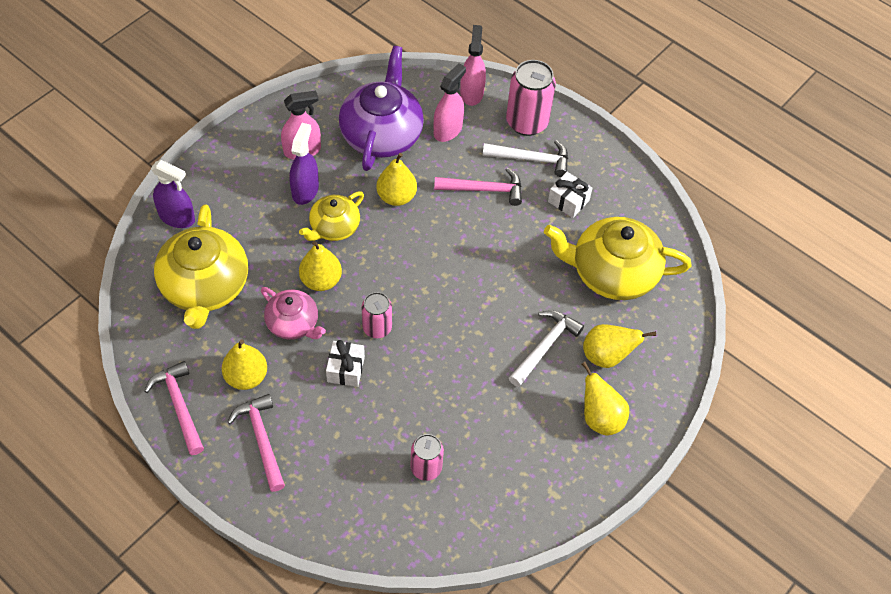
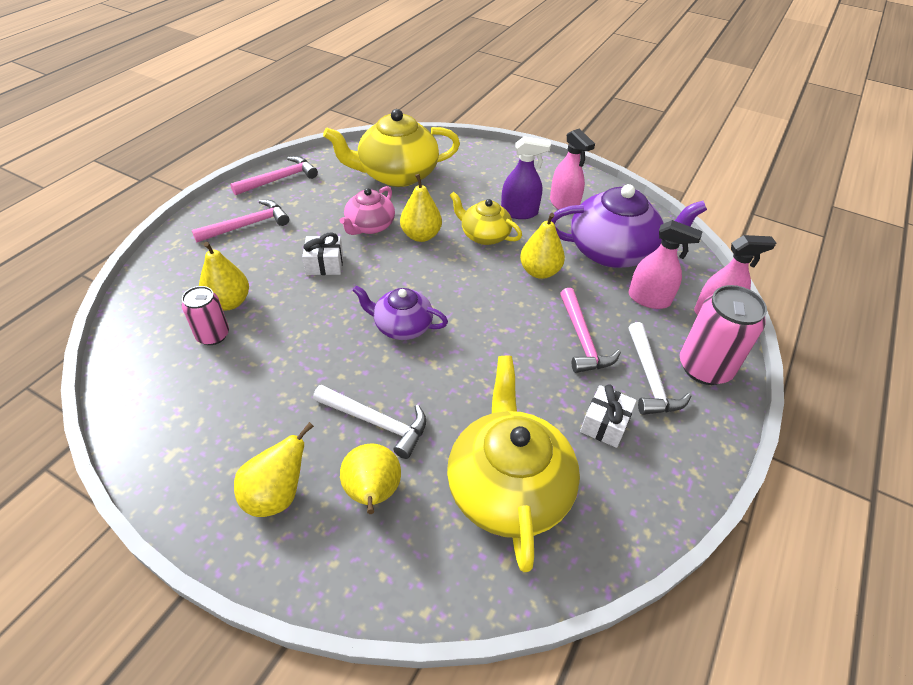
camera: 80 degrees right, 10 degrees down
purple spray bottle [151,160,195,228] -> none
yellow pear [222,340,267,390] -> yellow pear moved to [199,242,249,311]
pink can [362,292,392,338] -> none
none -> purple teapot [352,285,448,340]

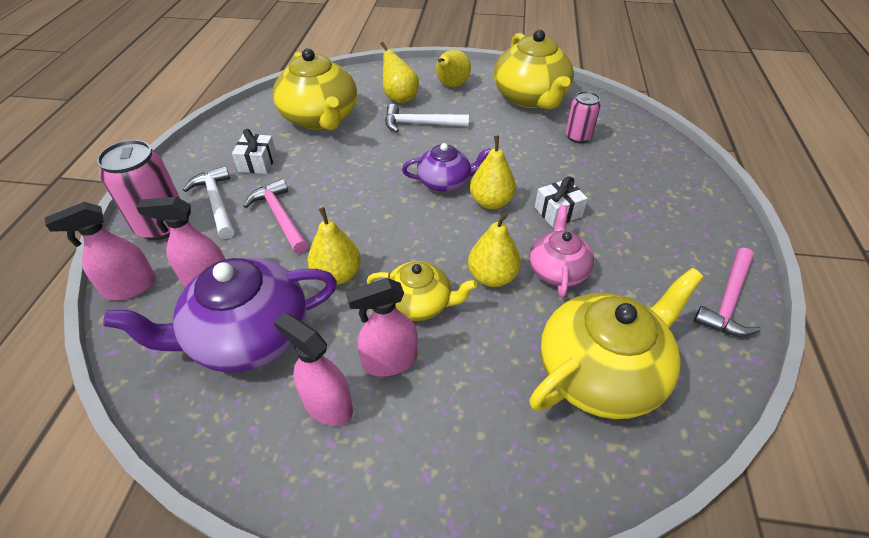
camera: 160 degrees right, 0 degrees up
pink hammer [192,200,289,242] -> none
yellow pear [199,242,249,311] -> yellow pear moved to [470,136,516,209]
purple spray bottle [501,136,551,219] -> pink spray bottle [346,278,418,377]
none -> yellow teapot [494,29,574,109]

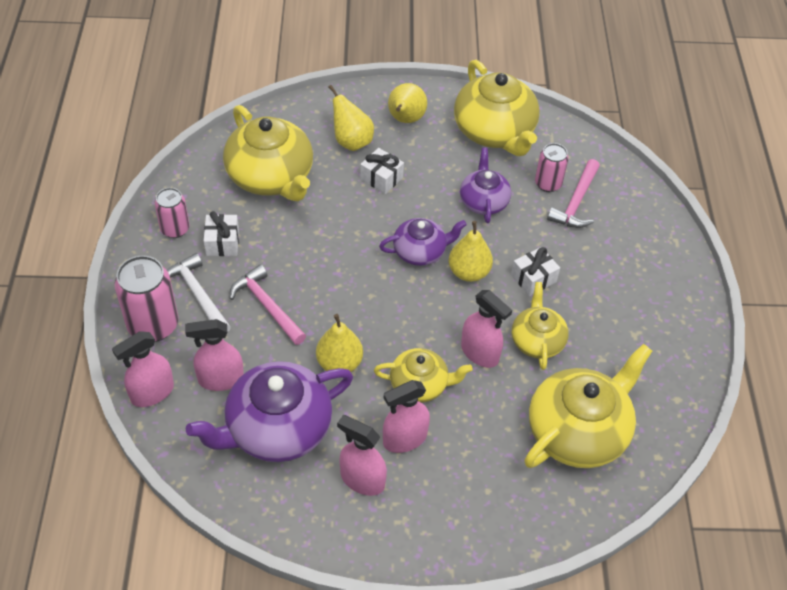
camera: 10 degrees left, 5 degrees up
white hammer [385,104,469,132] -> white gift [360,148,404,194]
yellow pear [468,212,521,287] -> pink spray bottle [461,290,512,368]
pink teapot [529,205,594,297] -> yellow teapot [512,282,569,370]
pink hammer [694,248,761,337] -> pink hammer moved to [547,159,600,228]
none -> pink can [155,188,190,238]
none -> purple teapot [460,148,511,223]

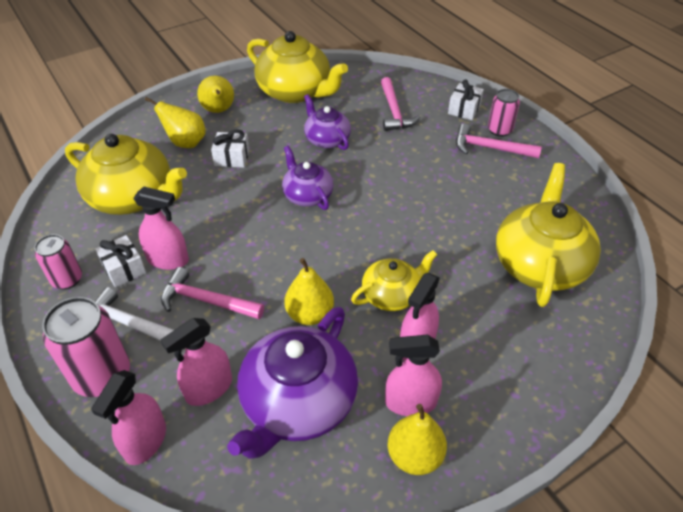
camera: 30 degrees left, 5 degrees down
purple teapot [379,218,467,266] -> purple teapot turned 75 degrees counterclockwise [282,146,333,210]
yellow pear [449,221,493,282] -> yellow pear moved to [388,404,447,475]
pink spray bottle [461,290,512,368] -> pink spray bottle moved to [133,187,189,270]
white gift [511,247,560,296] -> white gift moved to [448,79,484,120]
yellow teapot [512,282,569,370] -> none
pink can [535,143,569,192] -> pink can moved to [488,89,520,137]
none -> pink hammer [456,123,542,158]

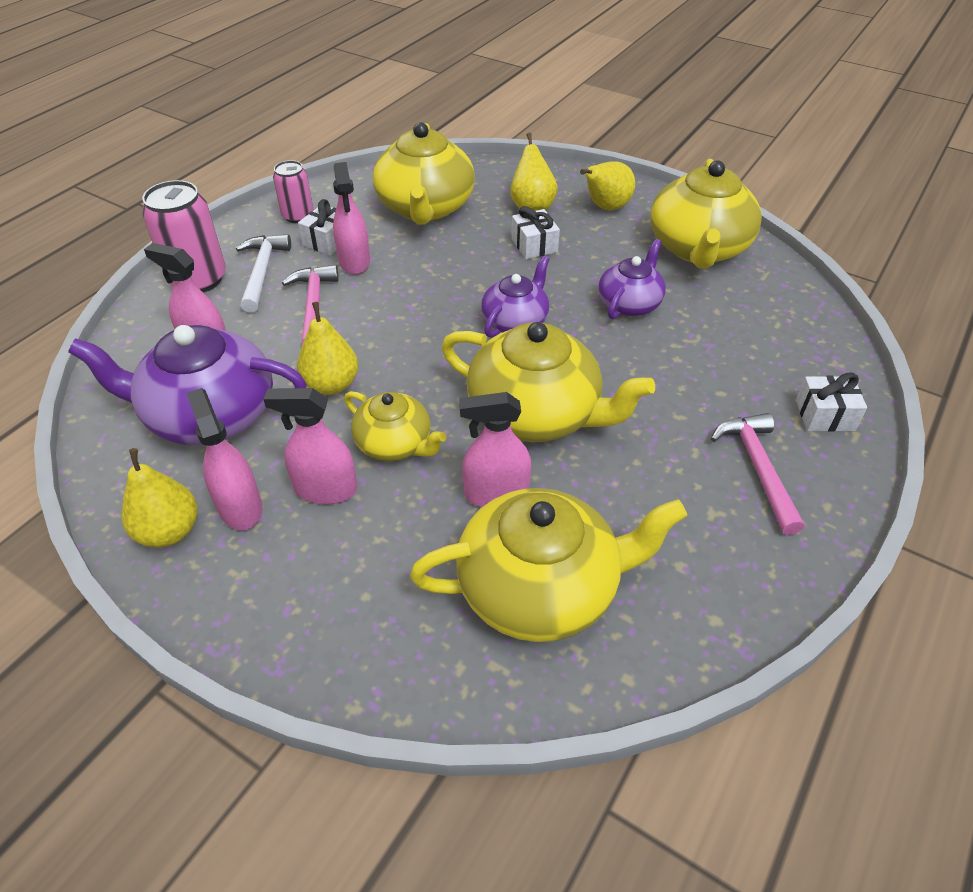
camera: 65 degrees right, 0 degrees up
pink spray bottle [91,370,166,465] -> pink spray bottle moved to [459,392,531,507]
pink hammer [381,77,420,131] -> none
pink can [488,89,520,137] -> none
none -> yellow teapot [442,322,655,442]

